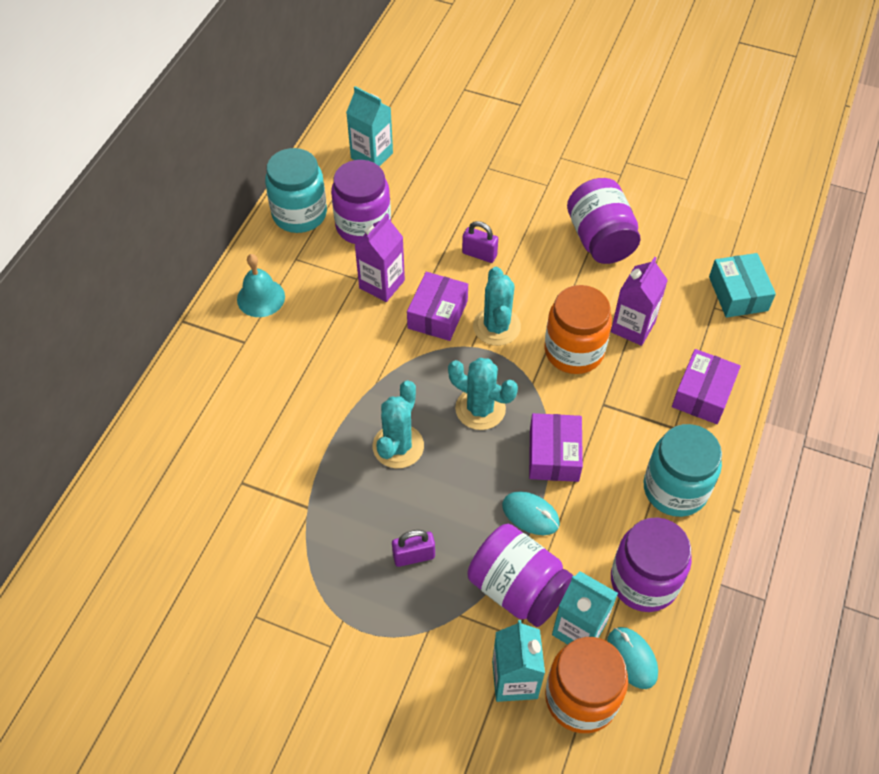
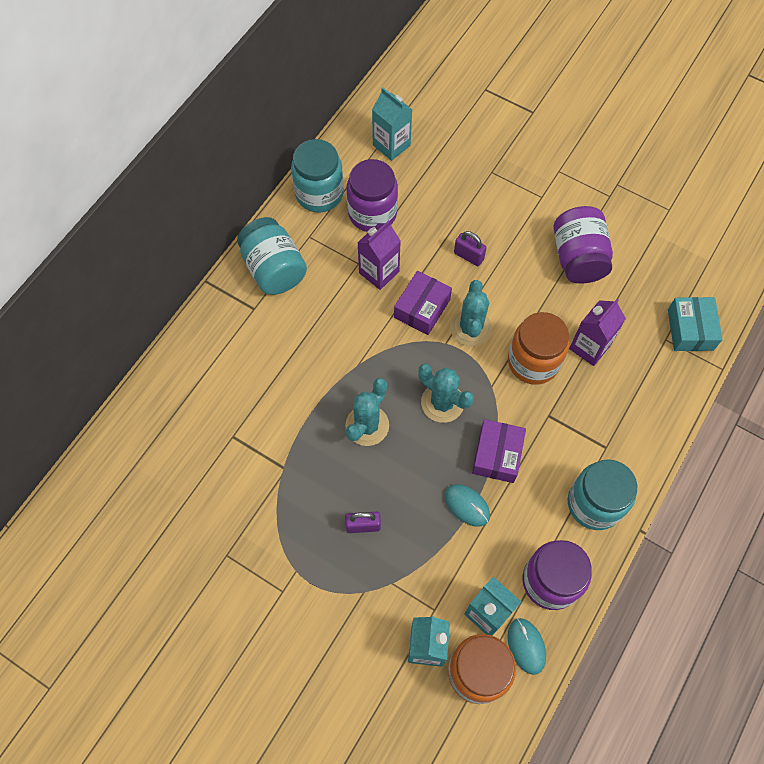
camera: 10 degrees right, 10 degrees up
turquoise bell [237,254,285,317] -> turquoise jar [237,217,307,295]
purple jar [467,524,573,627] -> none
purple box [672,349,741,424] -> none

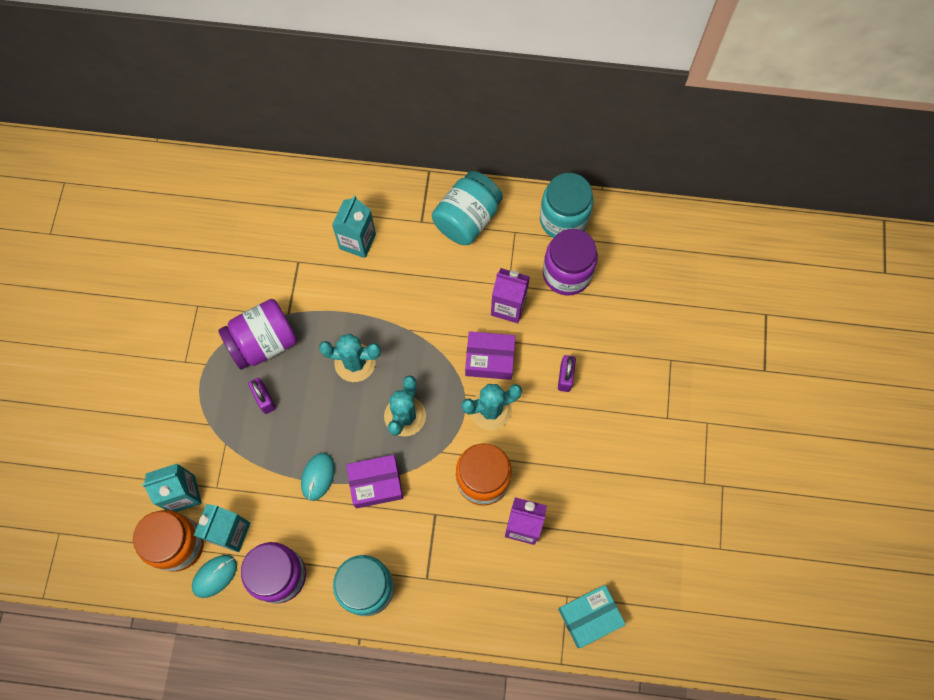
camera: 65 degrees right, 5 degrees up
turquoise carton [372,87,412,161] -> turquoise carton moved to [332,195,376,258]
purple jar [553,206,613,284] -> purple jar moved to [218,299,297,370]

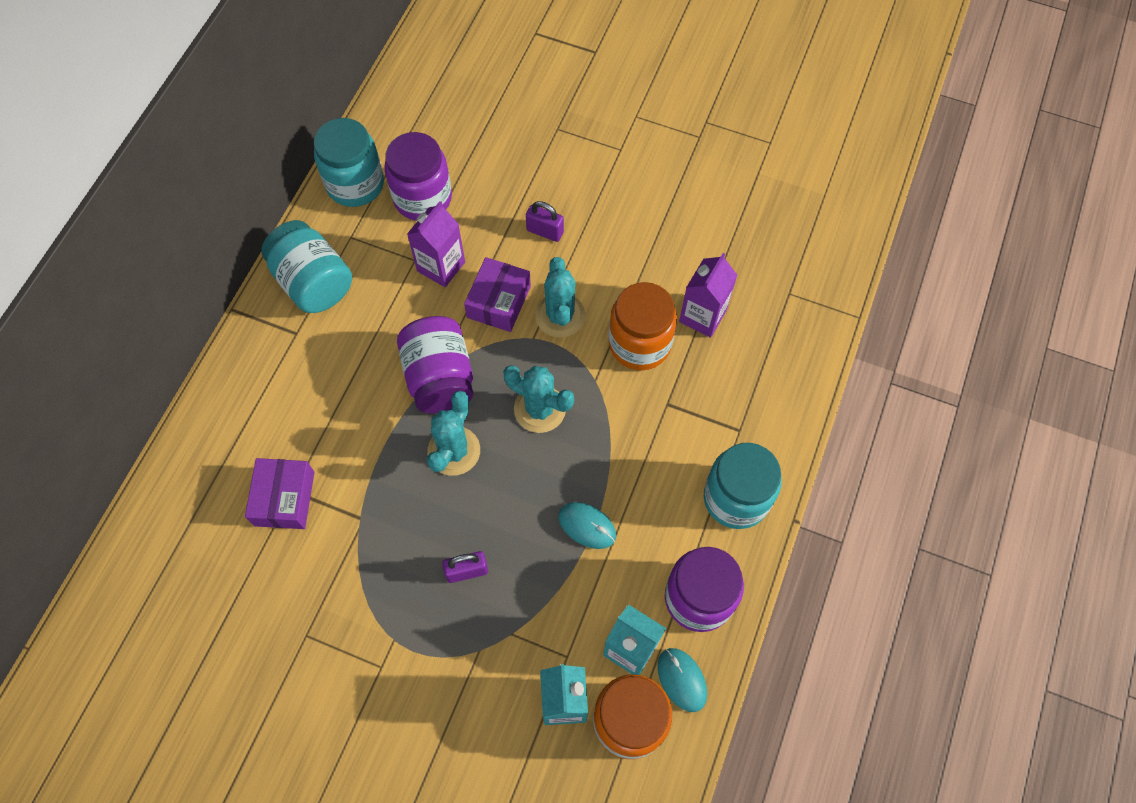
camera: 75 degrees left, 5 degrees down
purple jar [218,299,297,370] -> purple jar moved to [397,316,473,413]
turquoise carton [332,195,376,258] -> none
purple box [346,455,403,509] -> purple box moved to [245,458,315,529]
turquoise box [558,585,626,648] -> none

